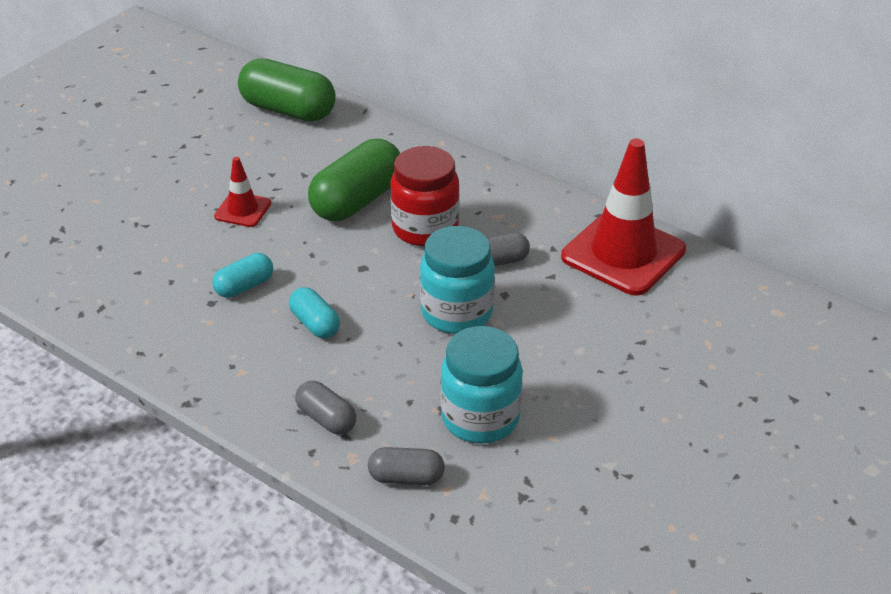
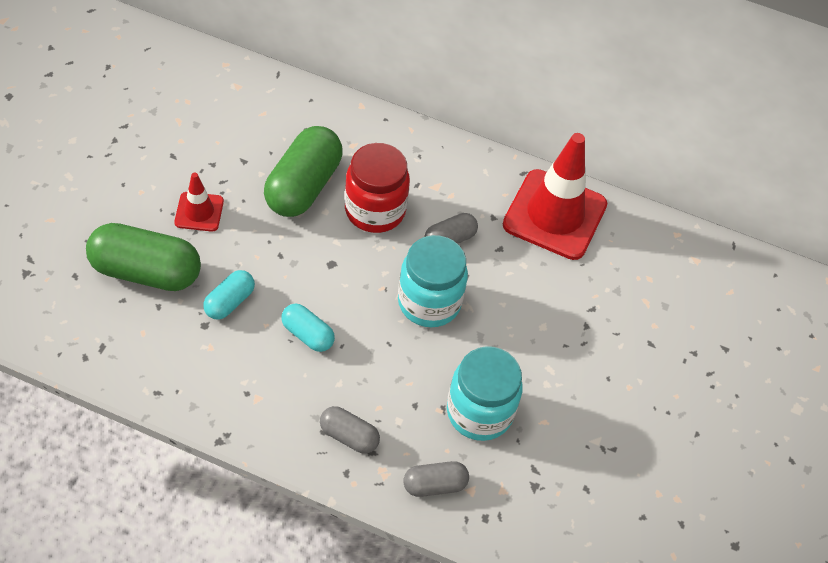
camera: 20 degrees left, 15 degrees up
green capsule [238,58,336,122] -> green capsule moved to [86,223,201,291]

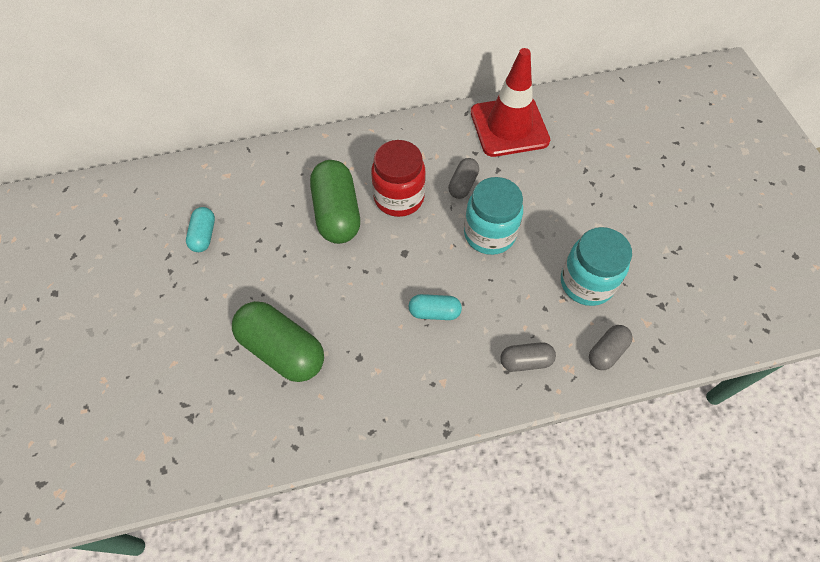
camera: 30 degrees left, 5 degrees up
green capsule [86,223,201,291] -> green capsule turned 60 degrees clockwise [232,301,324,382]
red traffic cone [174,172,224,232] -> none
turquoise capsule [203,270,255,320] -> turquoise capsule moved to [186,207,215,252]

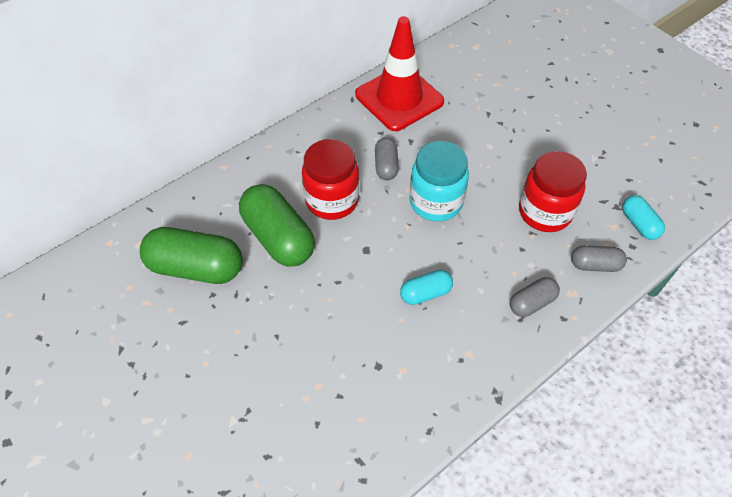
camera: 25 degrees left, 5 degrees down
turquoise capsule [186,207,215,252] -> turquoise capsule moved to [622,195,665,240]
green capsule [232,301,324,382] -> green capsule moved to [140,227,243,284]
turquoise jar [561,227,632,306] -> red jar [519,151,587,232]
grey capsule [589,325,633,370] -> grey capsule turned 75 degrees clockwise [571,245,627,272]

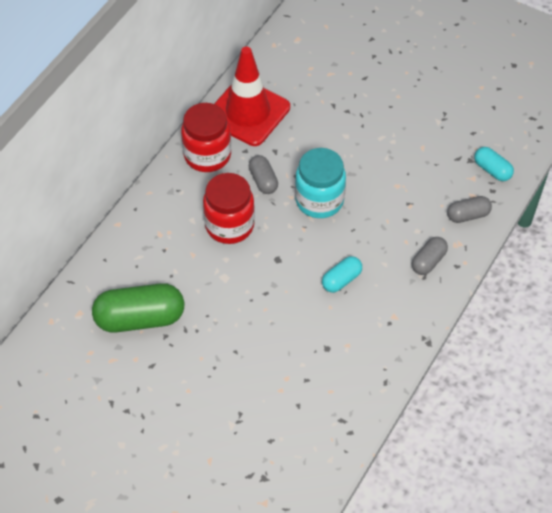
camera: 20 degrees left, 0 degrees up
green capsule [239,184,315,267] -> none
red jar [519,151,587,232] -> red jar moved to [181,103,231,172]

